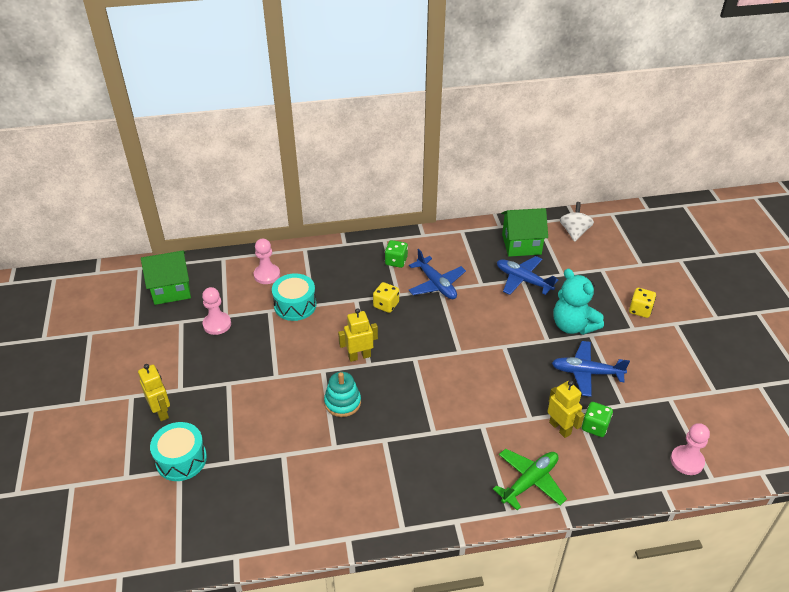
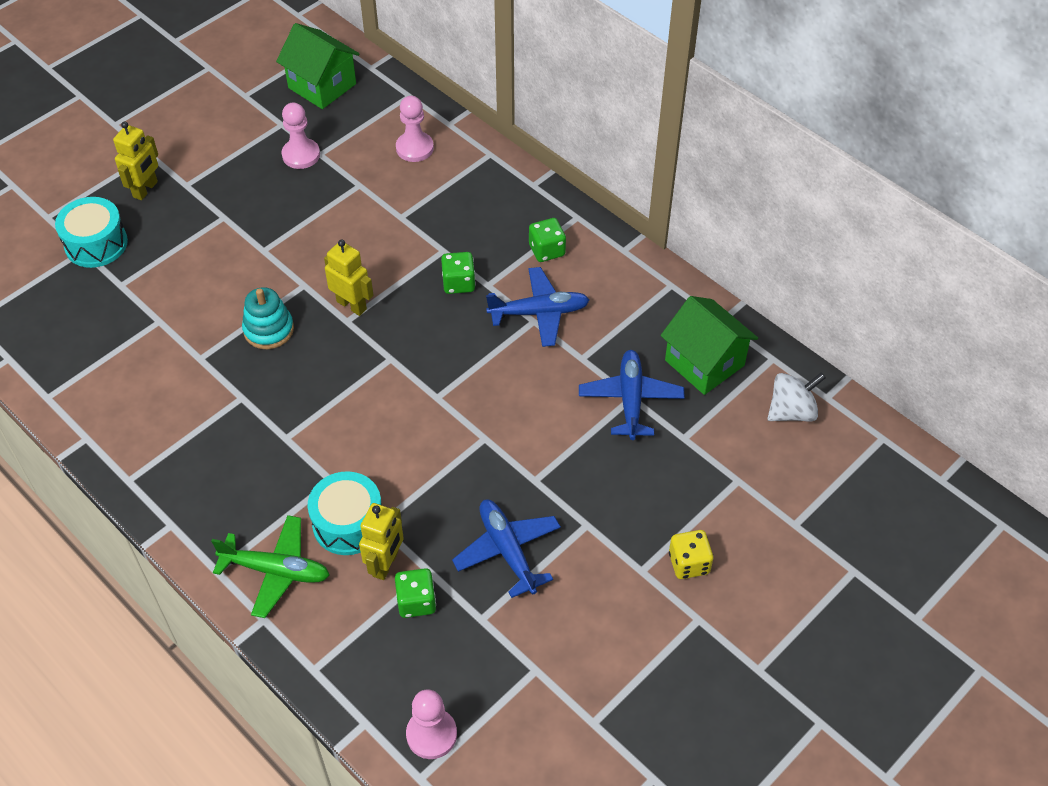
camera: 55 degrees right, 10 degrees up
turquoise drum [272,273,316,321] -> turquoise drum moved to [308,471,382,555]
yellow dice [373,282,399,313] -> green dice [441,252,476,294]
blue plane [408,249,466,299] -> blue plane turned 120 degrees counterclockwise [486,267,589,347]
turquoise teddy bear [554,269,604,335] -> none

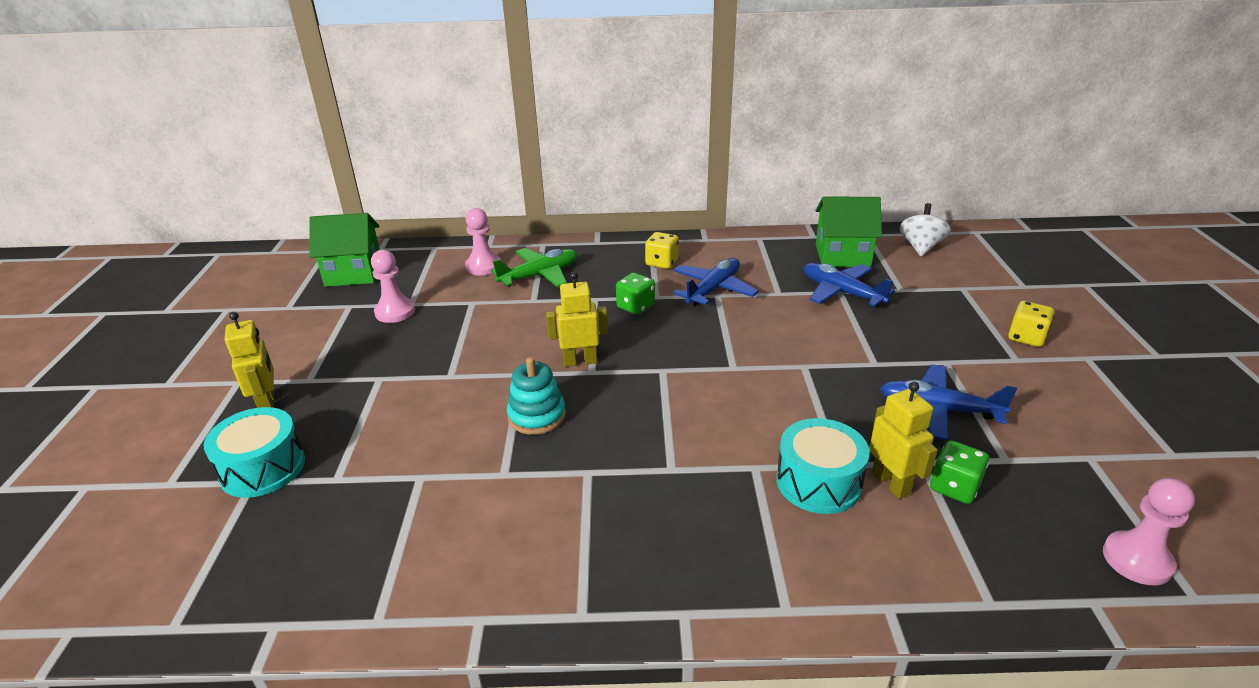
camera: 45 degrees left, 20 degrees down
green plane [211,515,330,618] -> green plane moved to [491,248,577,287]
green dice [529,218,566,262] -> yellow dice [645,232,679,269]

